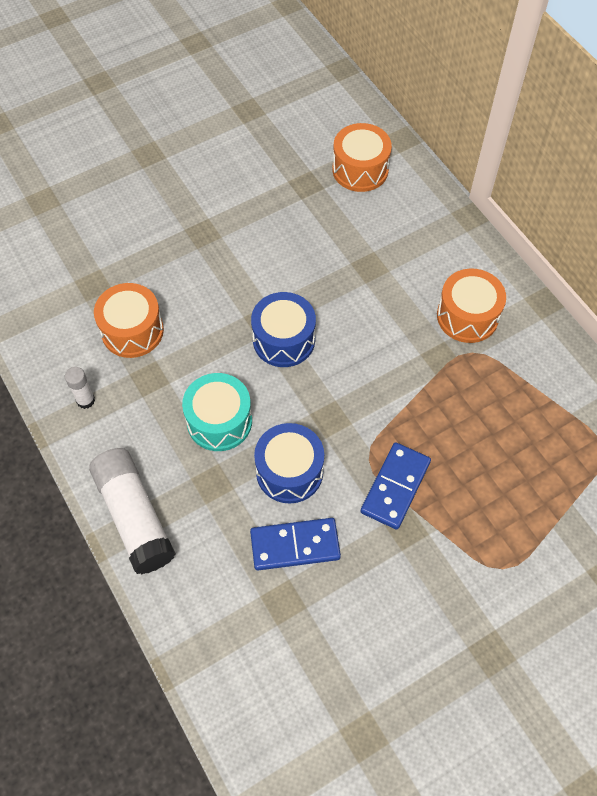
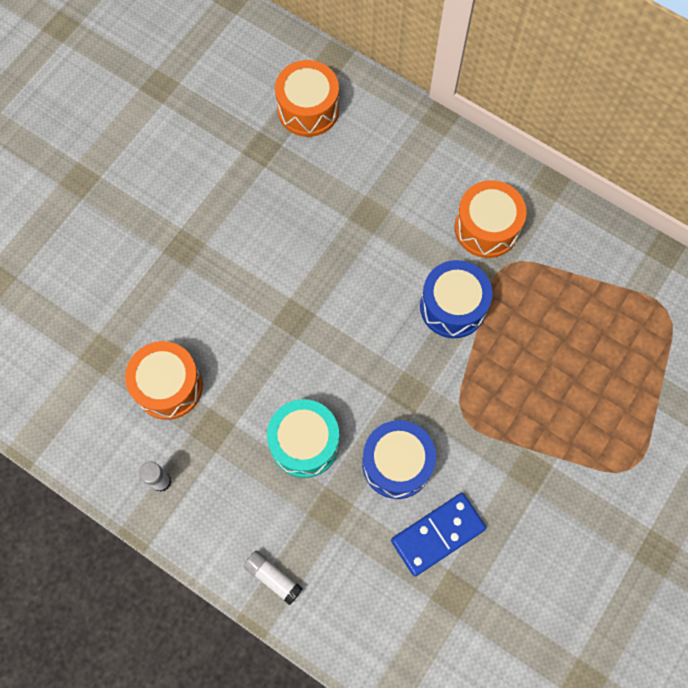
camera: 25 degrees left, 10 degrees up
white glue stick [89,448,176,575] -> white glue stick [243,551,303,605], size x0.47
blue drum [251,292,316,367] -> blue drum moved to [420,260,493,338]
blue domino [361,442,431,530] -> none

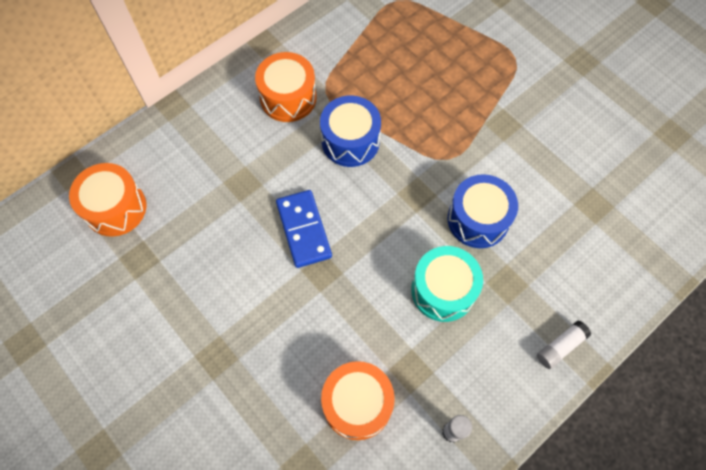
camera: 75 degrees left, 5 degrees down
blue domino [391,493,486,576] -> blue domino moved to [276,190,332,268]

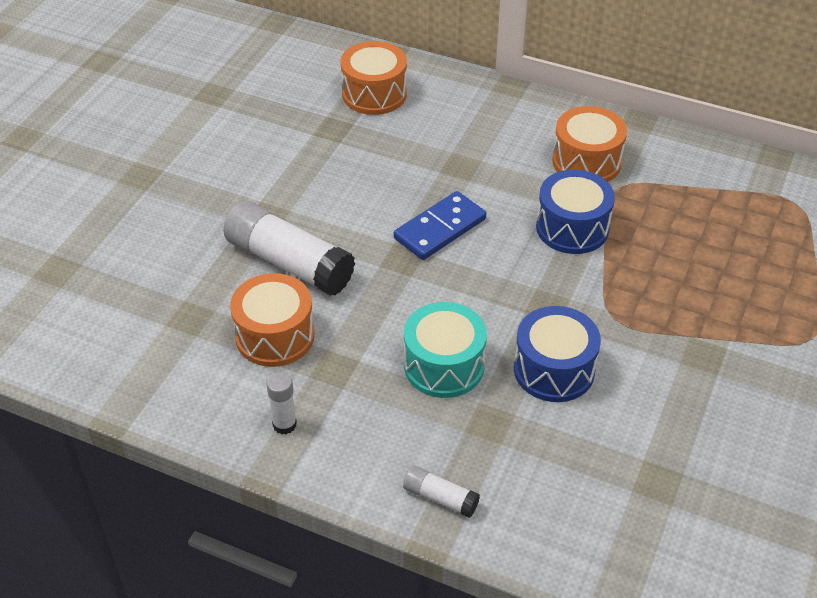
camera: 65 degrees right, 20 degrees down
none -> white glue stick [223,201,355,296]

